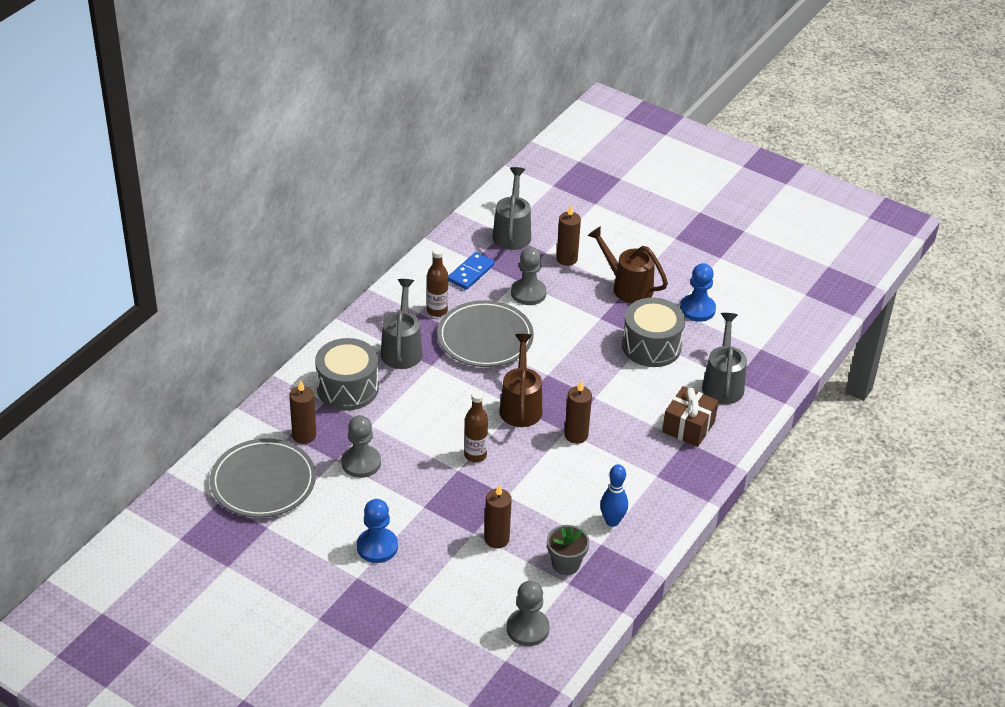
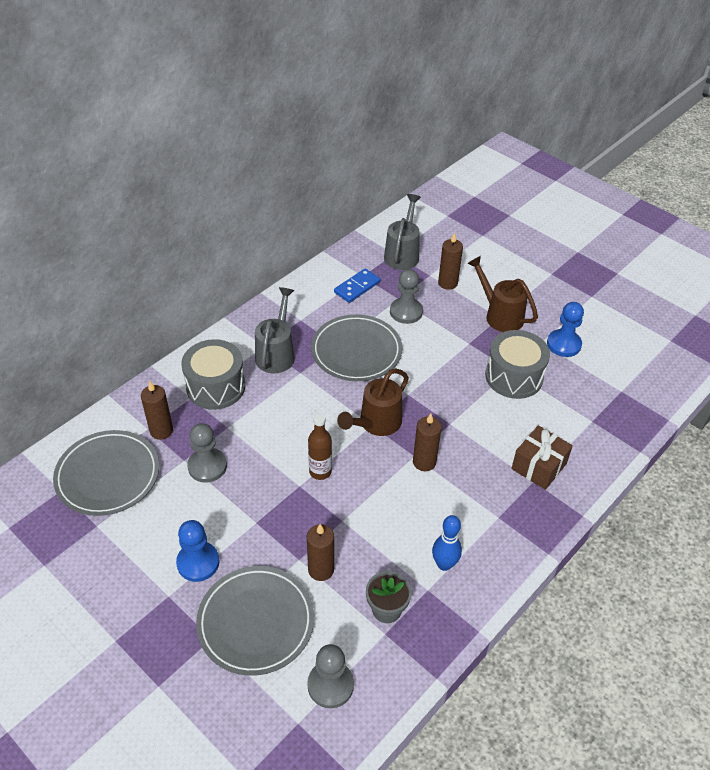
camera: 10 degrees right, 5 degrees up
brown bottle [427,248,448,317] -> none
brown watering can [499,334,542,427] -> brown watering can turned 150 degrees counterclockwise [337,368,409,436]
grey watering can [702,313,747,404] -> none
none -> grey plate [196,566,314,676]

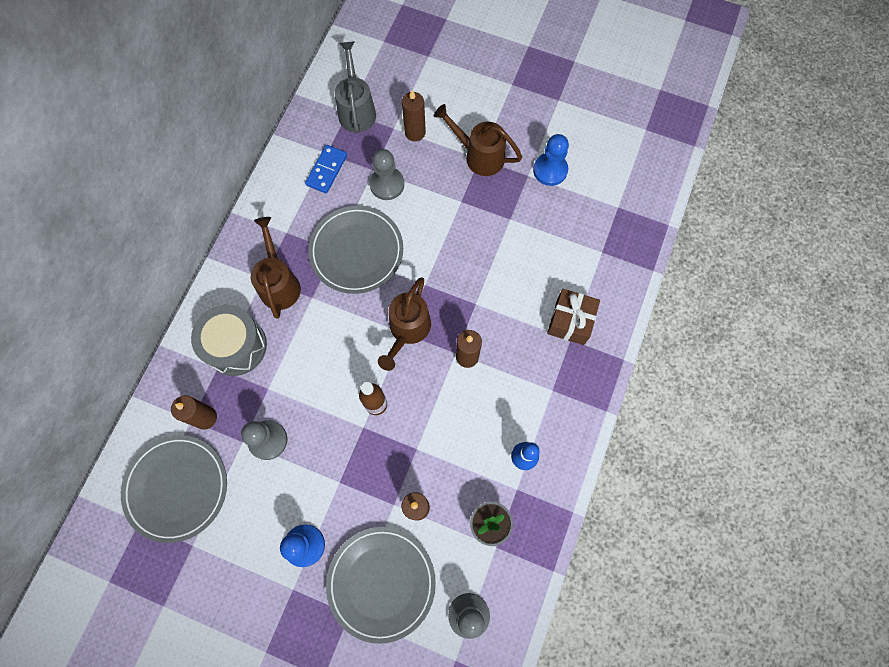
camera: 20 degrees left, 25 degrees up
grey watering can [255,287,295,373] -> brown watering can [251,217,301,318]
grey drum [485,330,550,399] -> none

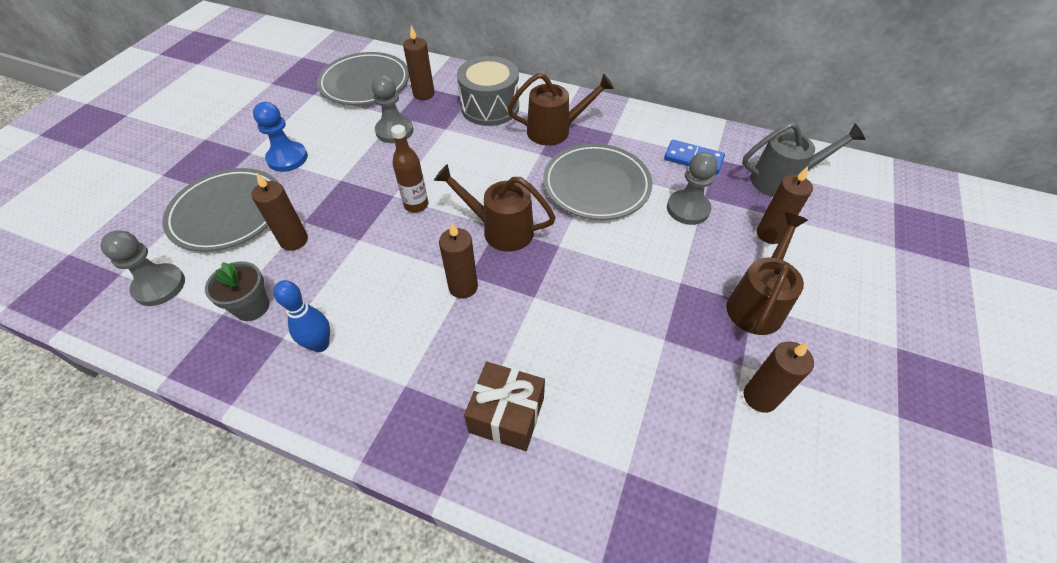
camera: 90 degrees right, 20 degrees down
blue pawn [533,134,569,186] -> brown candle [744,341,814,413]

